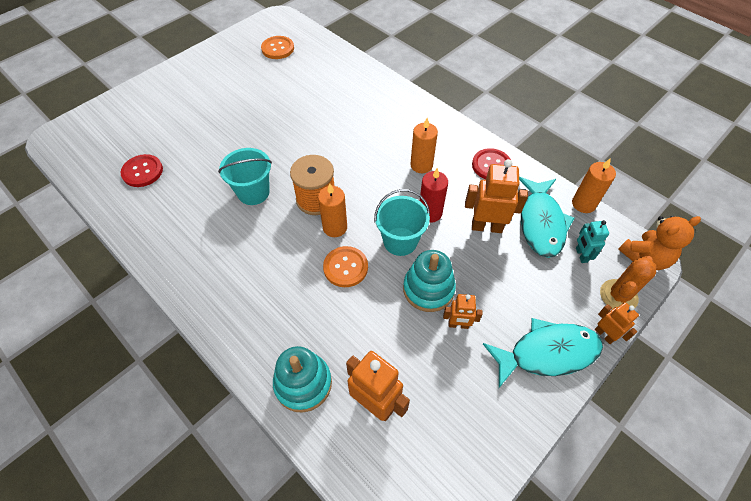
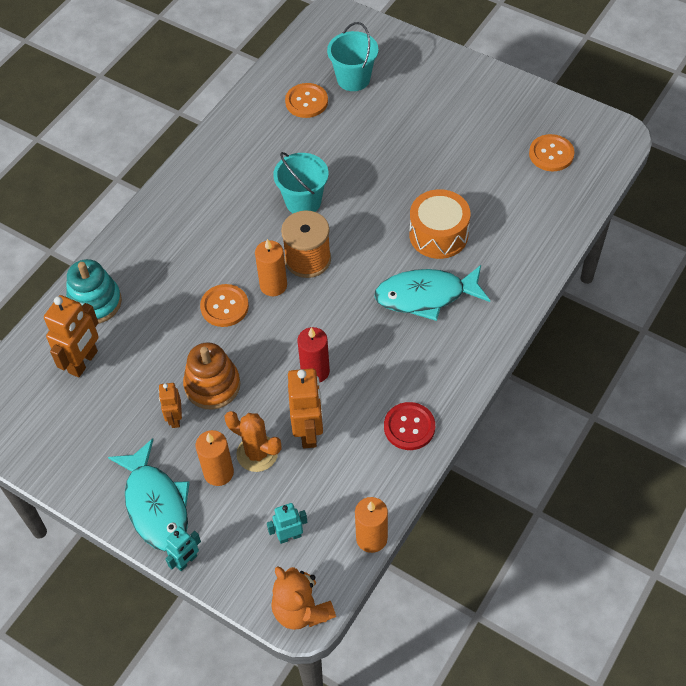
camera: 80 degrees right, 0 degrees up
red button [121,154,163,187] -> orange button [285,83,328,118]
turquoise bucket [374,189,430,256] -> turquoise bucket moved to [327,22,378,91]
turquoise stacking toy [403,250,456,312] -> orange stacking toy [183,342,240,410]
orange candle [410,118,438,173] -> orange candle moved to [196,430,234,486]
turquoise fish [519,177,574,258] -> turquoise fish moved to [374,265,490,321]
orange robot [595,302,639,344] -> turquoise robot [165,527,201,571]
orange cactus [600,256,656,309] -> orange cactus moved to [225,411,281,472]
none -> orange drum [409,189,471,259]

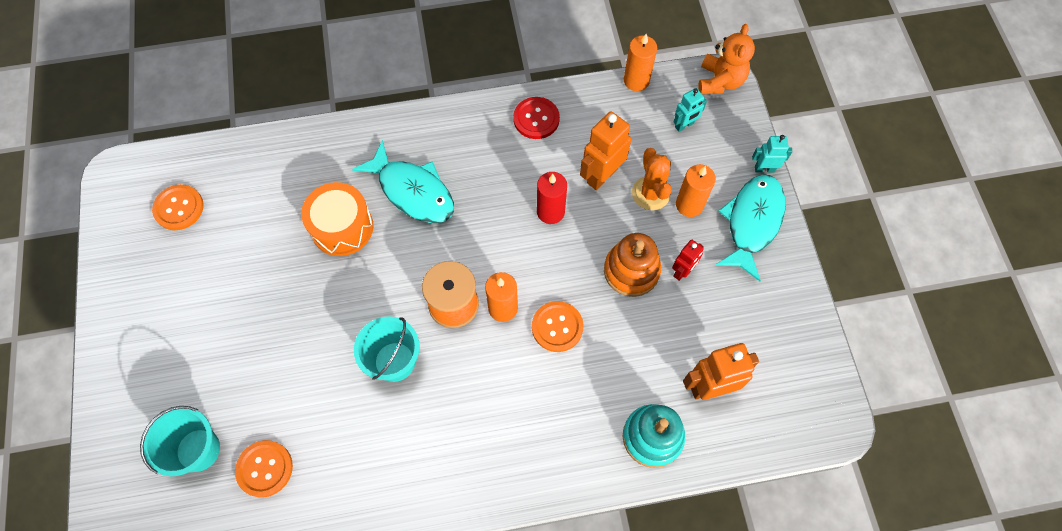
camera: 135 degrees left, 10 degrees up
orange robot [159,383,182,428] -> red robot [672,240,704,281]
turquoise robot [267,503,307,544] -> turquoise robot turned 60 degrees counterclockwise [674,88,707,132]

